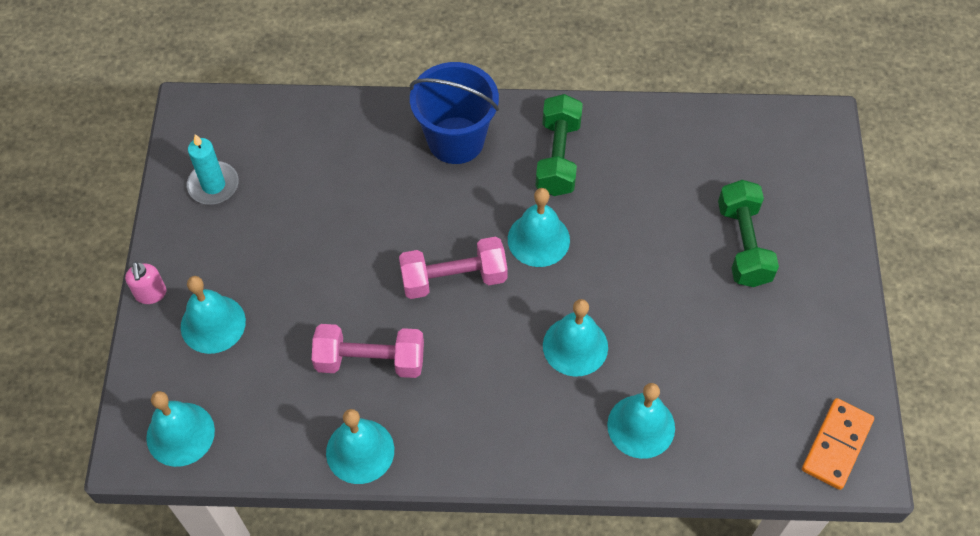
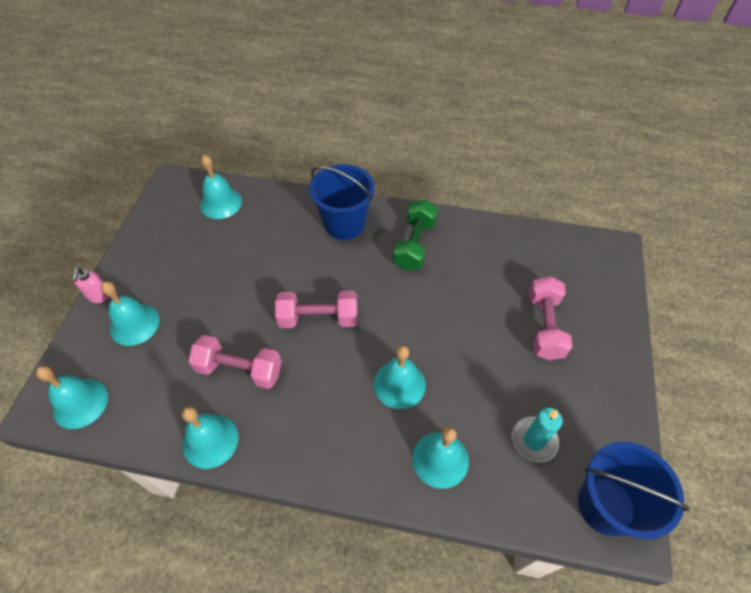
camera: 10 degrees right, 5 degrees down
turquoise candle [187,134,239,205] -> turquoise candle moved to [512,408,563,463]
turquoise bell [508,188,570,267] -> turquoise bell moved to [200,155,242,219]
green dumbbell [718,180,779,287] -> pink dumbbell [529,276,572,360]
orange domino [802,398,874,490] -> blue bucket [578,442,689,540]

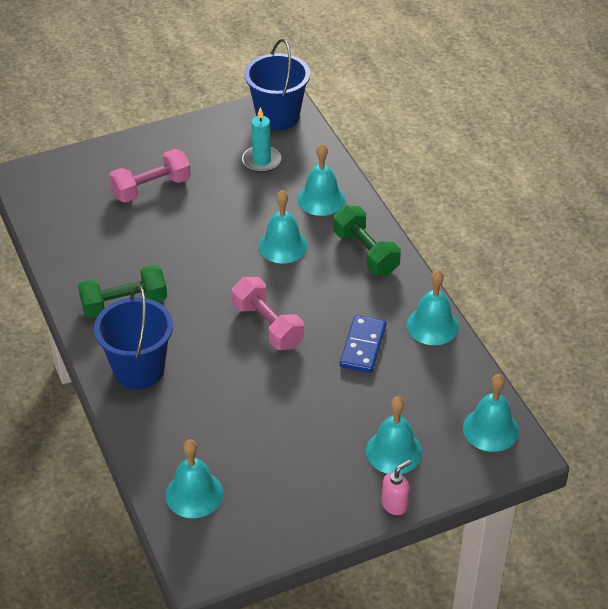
camera: 125 degrees left, 10 degrees down
pink dumbbell [188,335,282,389] -> blue domino [340,315,386,373]
none -> green dumbbell [333,205,401,275]

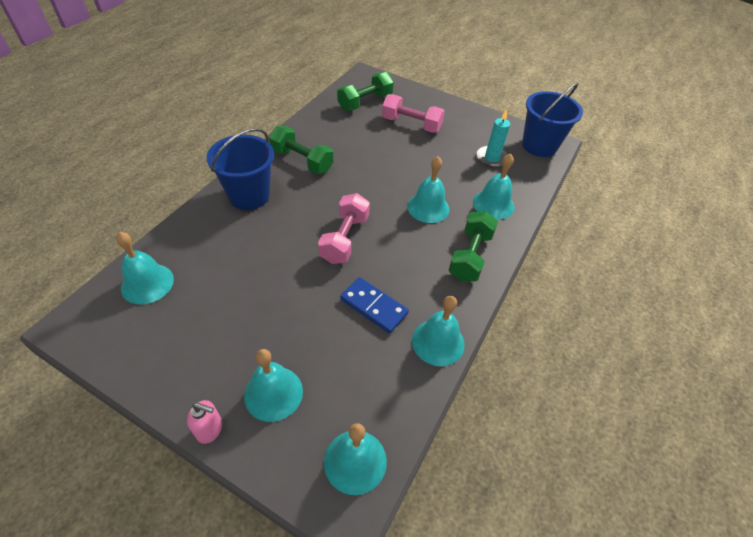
camera: 50 degrees right, 5 degrees up
blue domino [340,315,386,373] -> blue domino turned 60 degrees clockwise [340,277,409,333]
none -> green dumbbell [337,72,394,111]

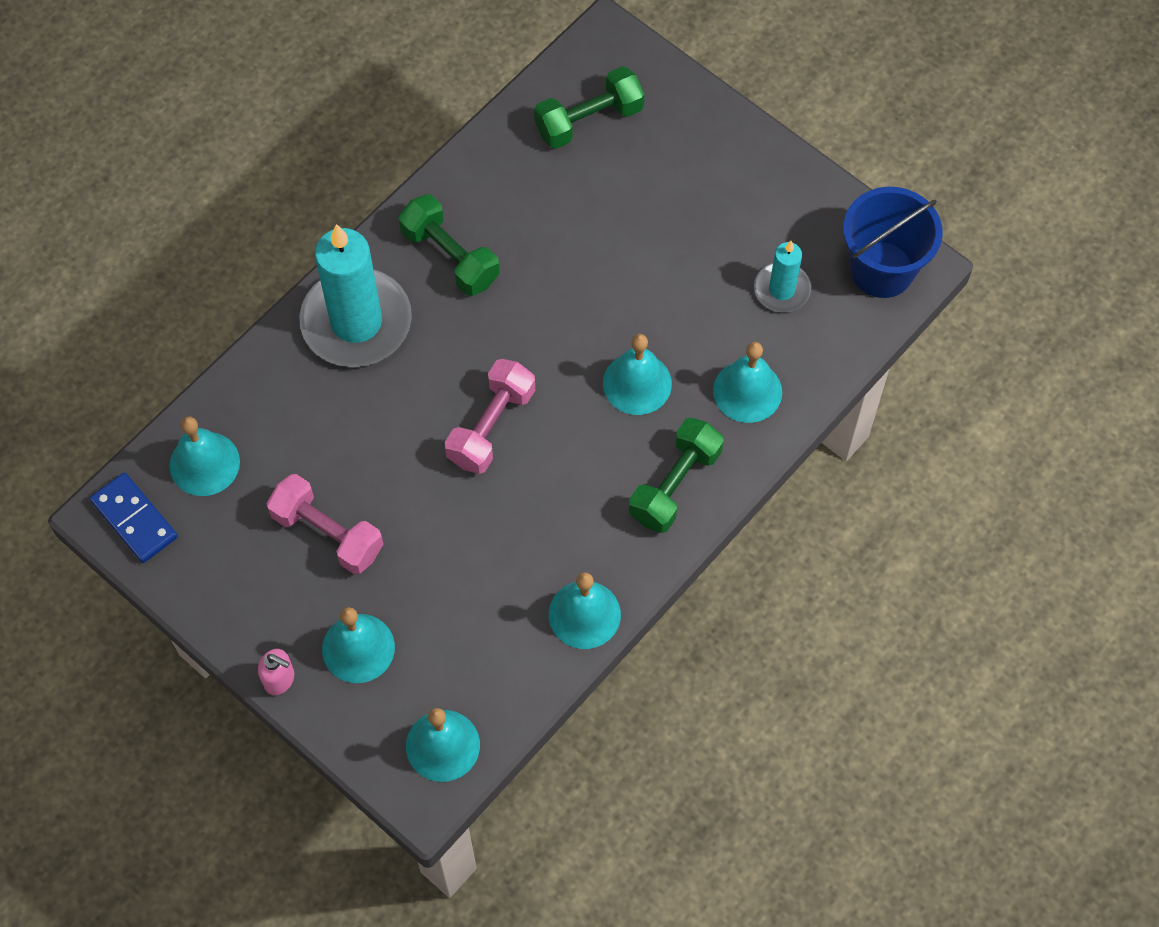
camera: 15 degrees right, 15 degrees up
blue bucket [206,128,274,210] -> turquoise candle [299,224,412,367]
blue domino [340,277,409,333] -> blue domino moved to [90,473,178,563]
pink dumbbell [382,94,445,133] -> pink dumbbell moved to [266,474,383,574]

